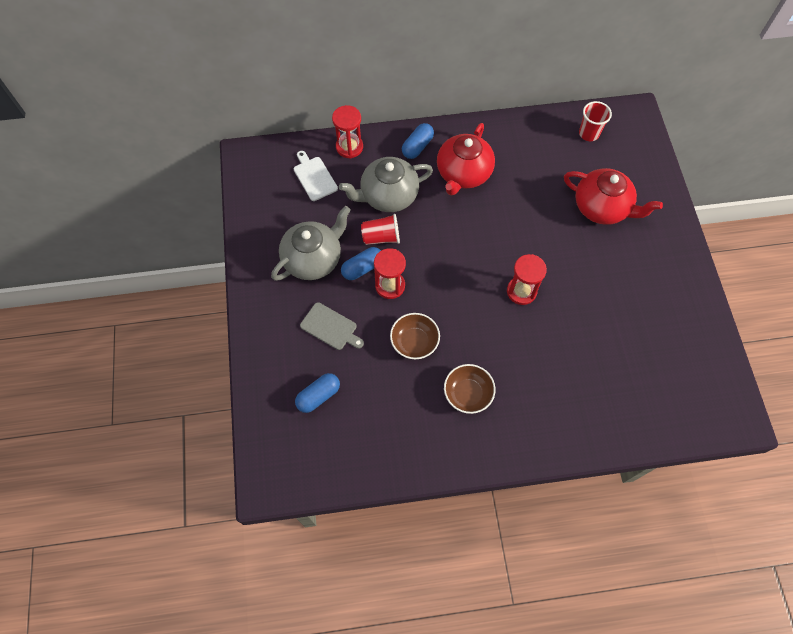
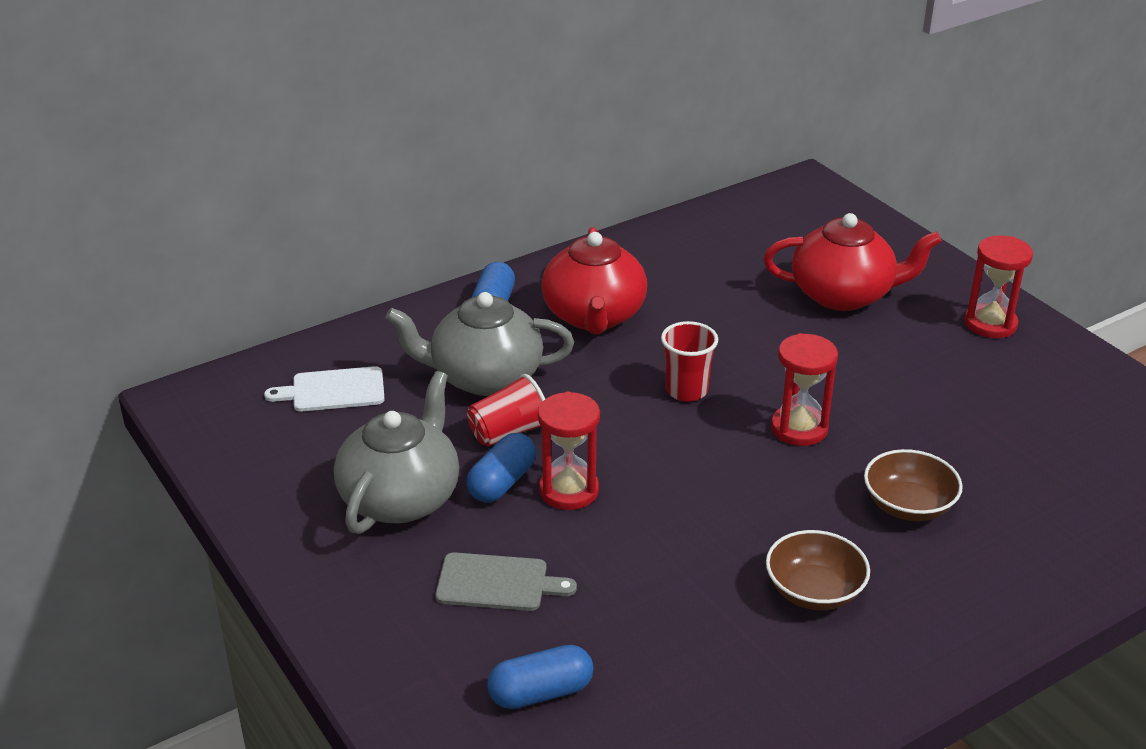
camera: 25 degrees left, 30 degrees down
white cutting board [294,151,338,201] -> white cutting board turned 45 degrees counterclockwise [264,366,385,412]
blue capsule [295,373,340,413] -> blue capsule turned 45 degrees clockwise [487,645,594,709]
red hourglass [332,105,363,159] -> red hourglass moved to [964,235,1033,338]
grey teapot [339,157,433,212] -> grey teapot turned 45 degrees clockwise [385,292,574,396]
brown bowl [390,313,440,359] -> brown bowl moved to [864,449,963,521]
red cup [579,101,612,141] -> red cup moved to [661,321,718,402]

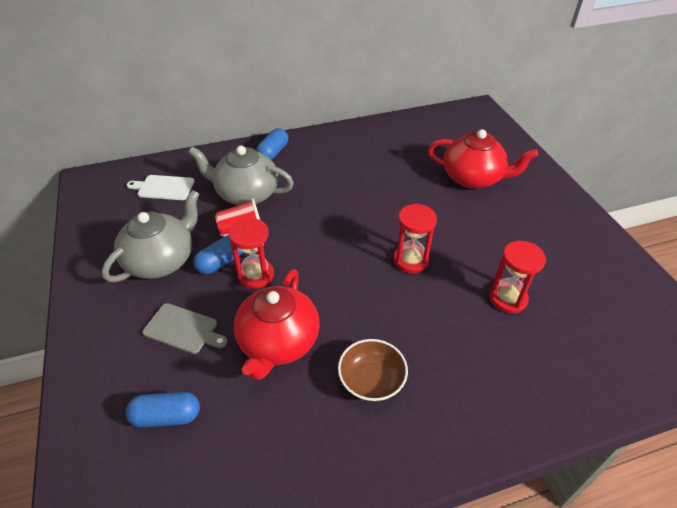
camera: 15 degrees right, 10 degrees up
red teapot [541,227,647,334] -> red teapot moved to [234,269,320,380]
red cup [661,321,718,402] -> none
brown bowl [864,449,963,521] -> none
red hourglass [964,235,1033,338] -> red hourglass moved to [489,241,546,313]

